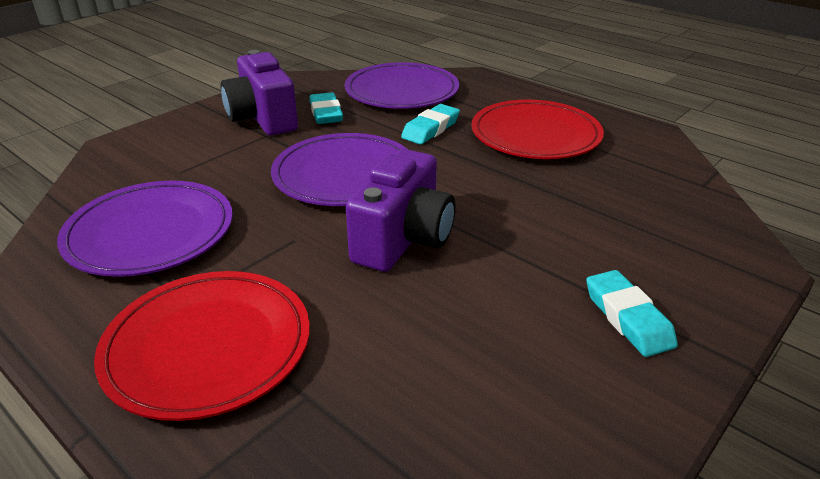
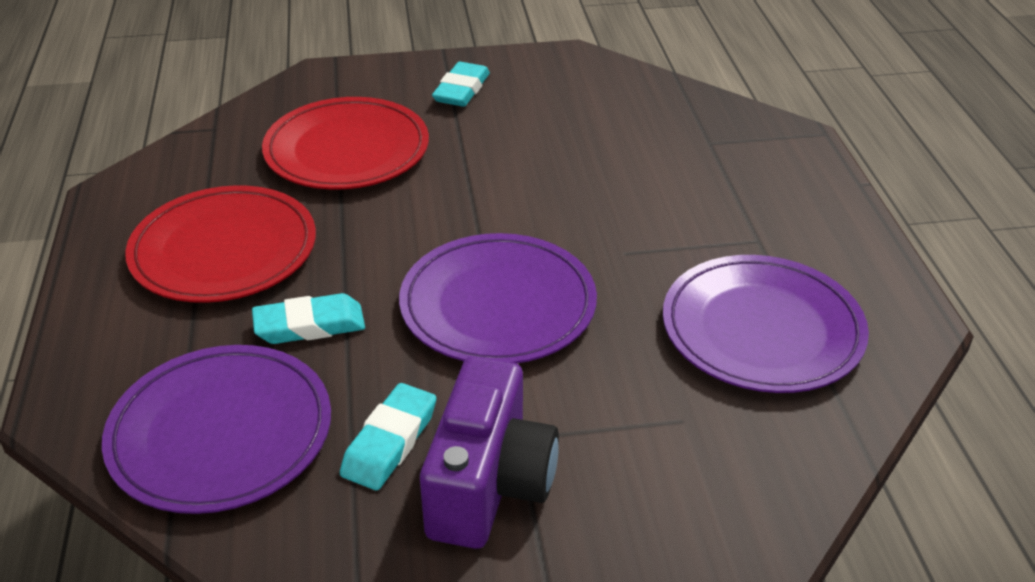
camera: 140 degrees left, 5 degrees up
red plate [94,271,310,421] -> red plate moved to [262,97,429,190]
purple camera [346,149,456,272] -> none

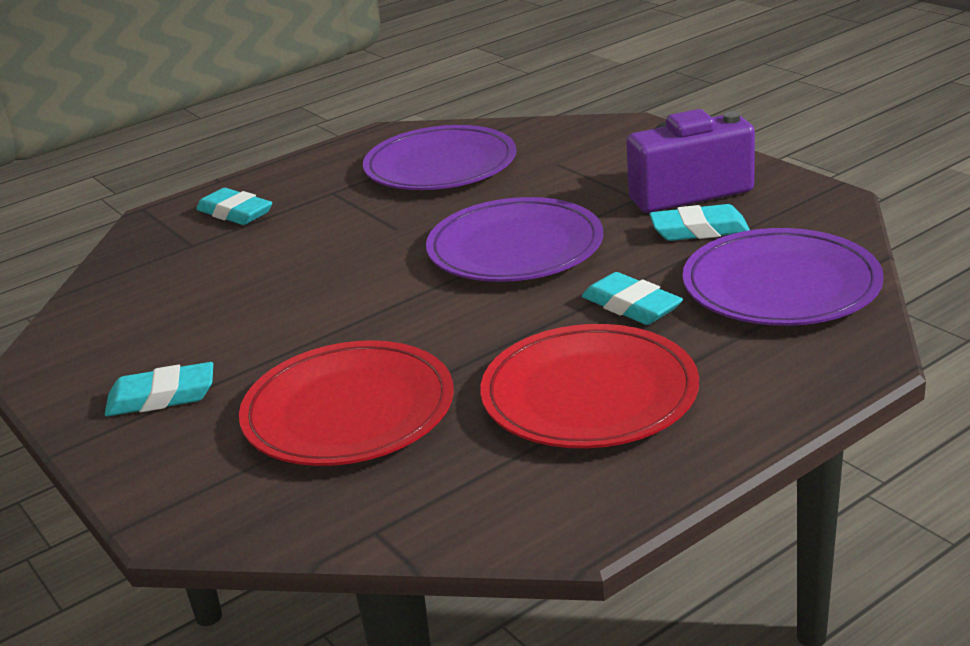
camera: 115 degrees left, 10 degrees down
none -> turquoise eraser [196,188,272,225]

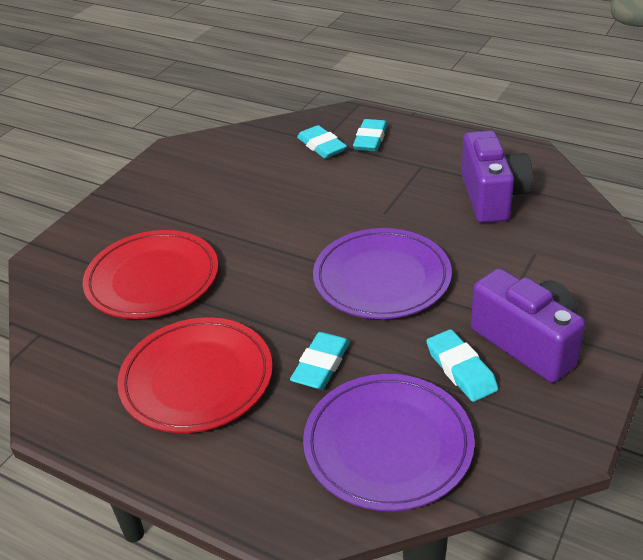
camera: 65 degrees right, 10 degrees up
turquoise eraser [105,362,213,416] -> turquoise eraser moved to [297,125,347,158]
purple plate [363,125,516,190] -> purple camera [461,130,533,223]

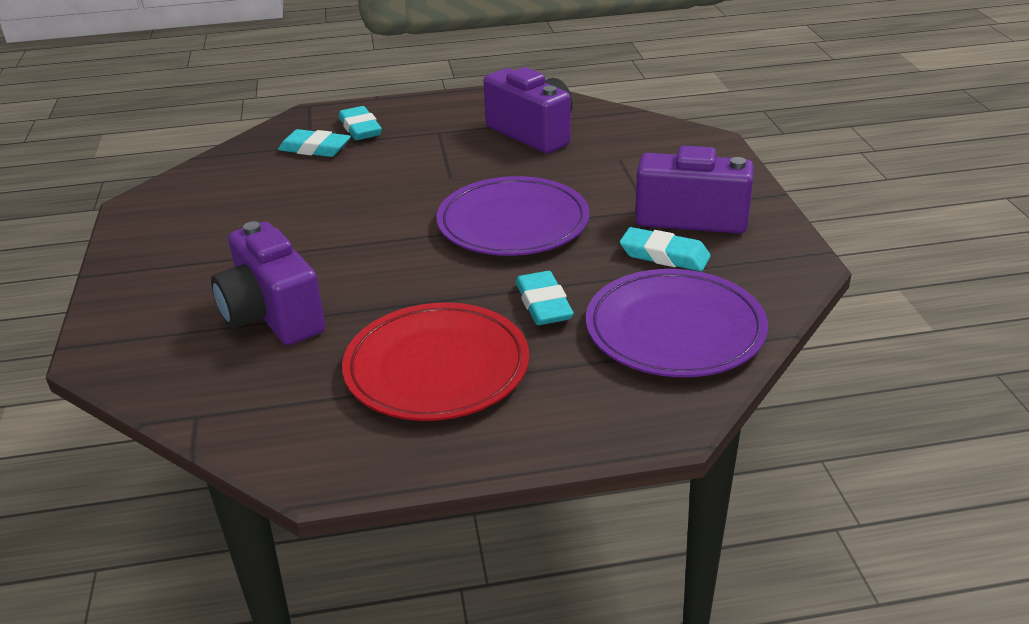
camera: 40 degrees left, 5 degrees down
red plate [83,230,218,319] -> purple camera [211,221,325,345]

